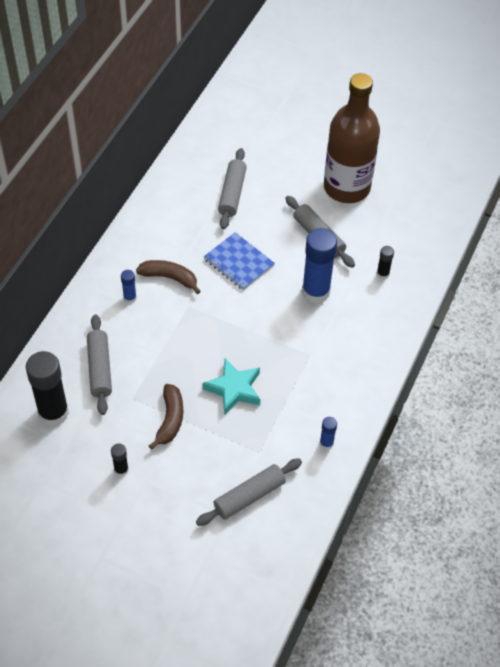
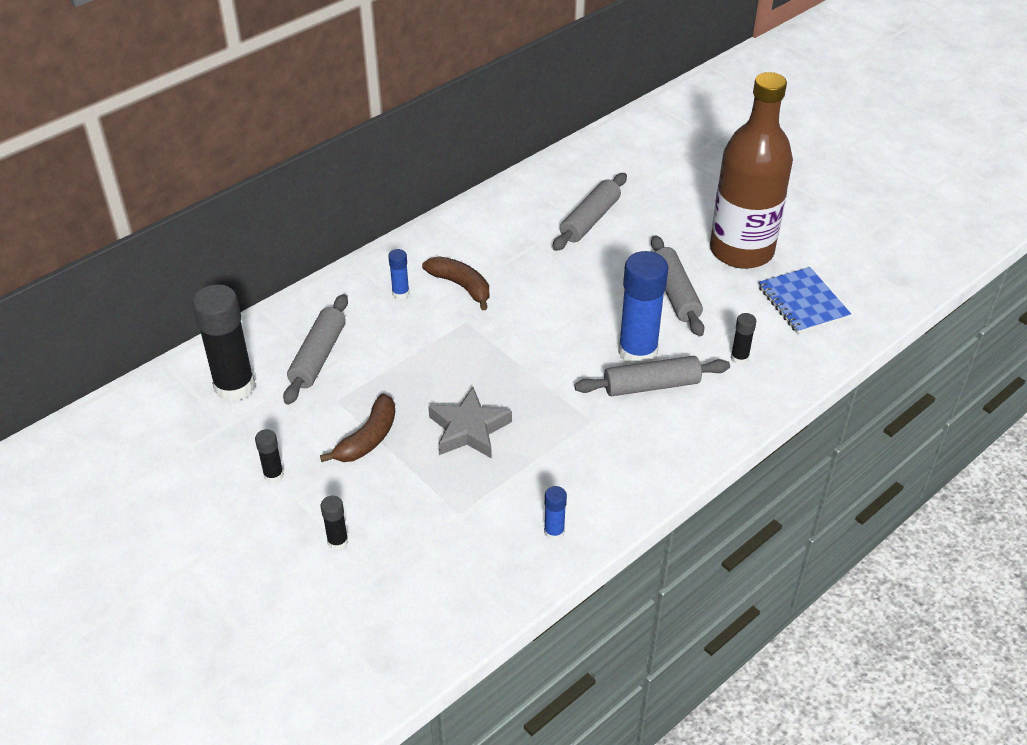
camera: 25 degrees right, 10 degrees down
grey rolling pin [196,458,302,526] -> grey rolling pin moved to [574,356,730,396]
turquoise star [203,358,260,415] -> grey star [428,387,512,459]
blue notebook [204,232,275,290] -> blue notebook moved to [758,267,851,334]
none -> black glue stick [321,496,348,550]

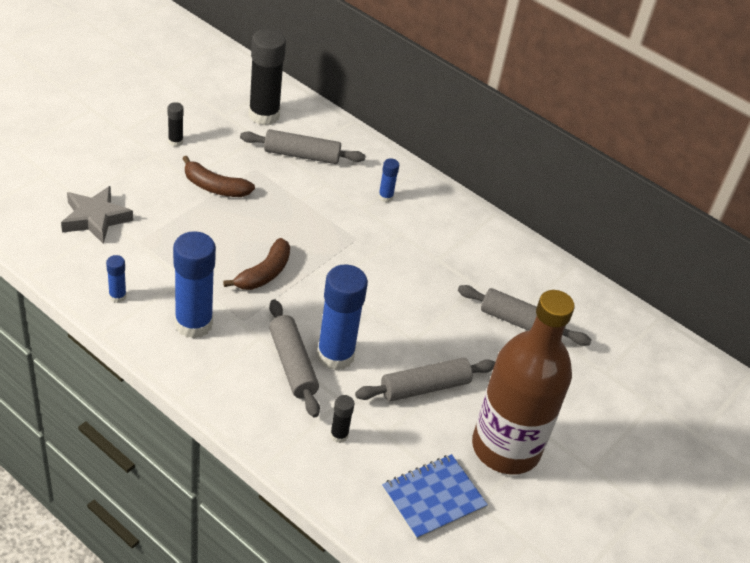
camera: 75 degrees right, 0 degrees up
black glue stick [321,496,348,550] -> none
brown banana [422,256,489,310] -> brown banana moved to [223,238,290,290]
grey star [428,387,512,459] -> grey star moved to [61,186,133,244]
none -> blue glue stick [173,231,216,338]

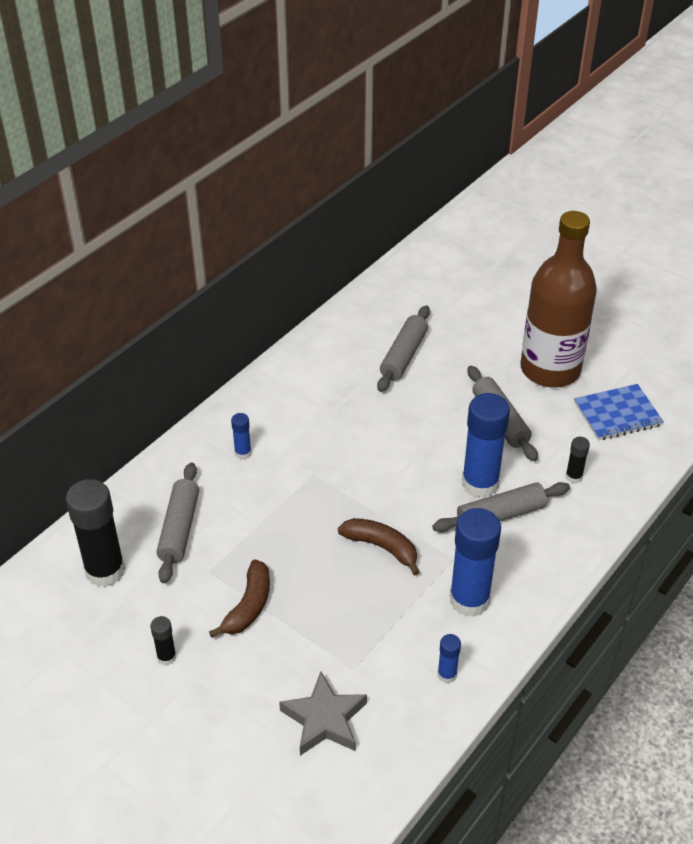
camera: 85 degrees left, 0 degrees up
blue notebook [382,454,488,540] -> blue notebook turned 75 degrees counterclockwise [574,384,664,440]

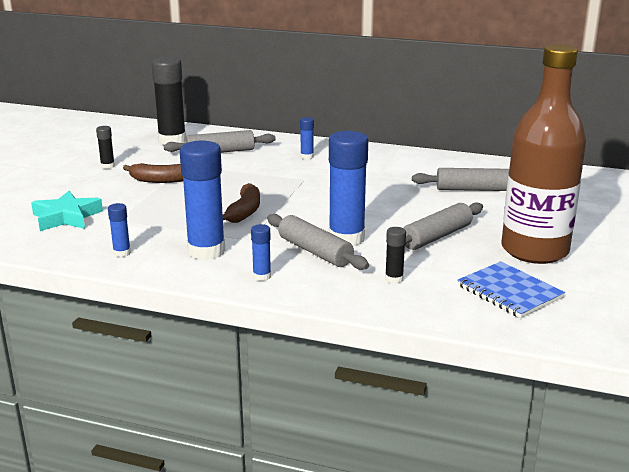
camera: 70 degrees right, 20 degrees down
grey star [279,671,367,756] -> turquoise star [31,191,103,231]
none -> blue glue stick [251,224,271,281]

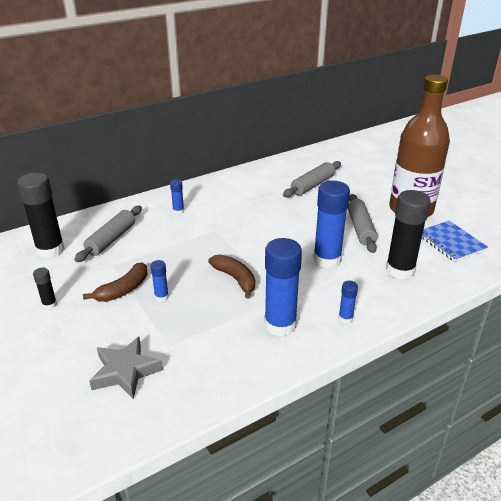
camera: 50 degrees left, 10 degrees up
turquoise star [31,191,103,231] -> grey star [89,337,163,399]
blue glue stick [108,203,131,257] -> blue glue stick moved to [150,260,169,302]
grey rolling pin [267,214,369,270] -> none
black glue stick [385,227,406,284] -> black glue stick [386,190,431,280], size x2.18
blue notebook [457,261,565,318] -> blue notebook turned 60 degrees clockwise [422,221,488,262]

